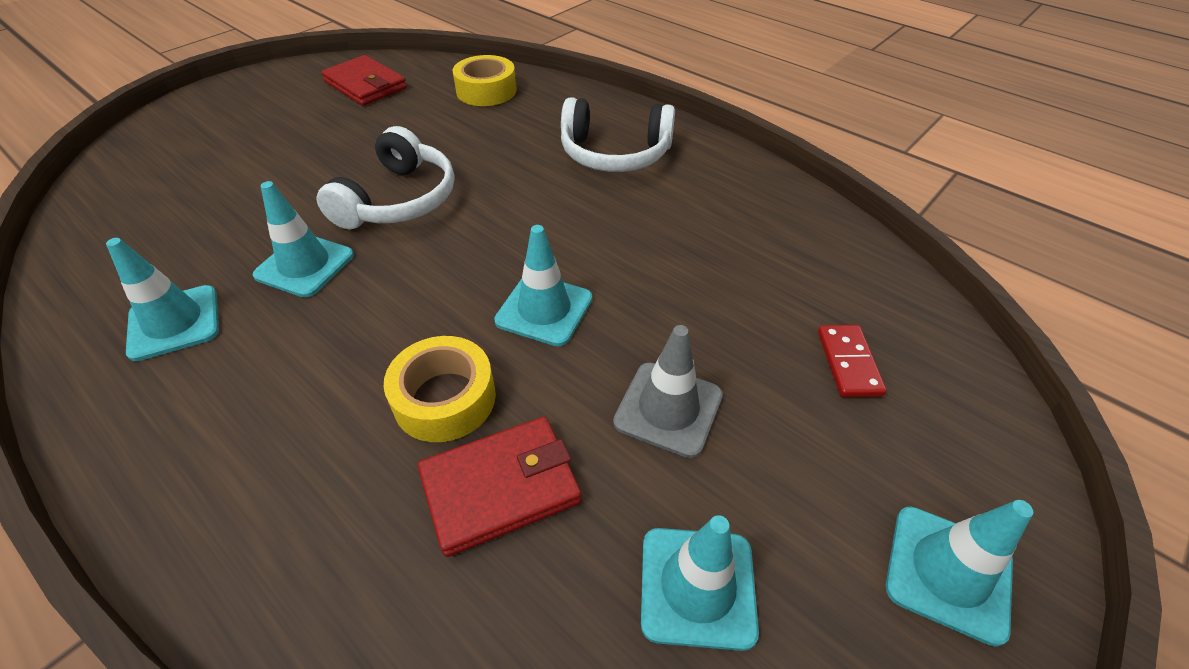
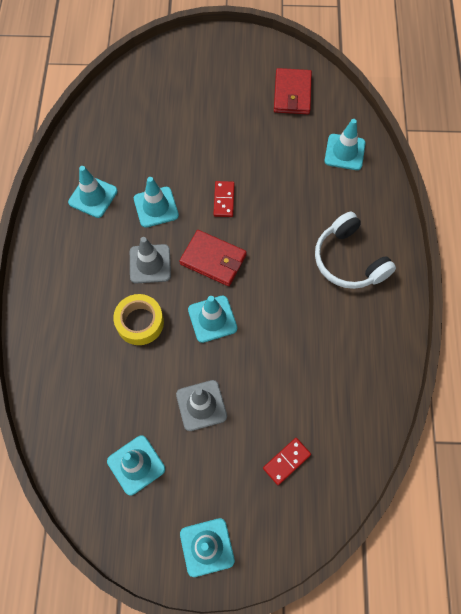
camera: 50 degrees right, 20 degrees up
white headphones [317,126,454,230] -> red domino [213,181,235,217]
red wallet [418,417,582,557] -> red wallet moved to [179,230,247,286]
yellow tape [452,55,517,106] -> turquoise traffic cone [324,119,366,170]
none -> grey traffic cone [130,237,171,284]

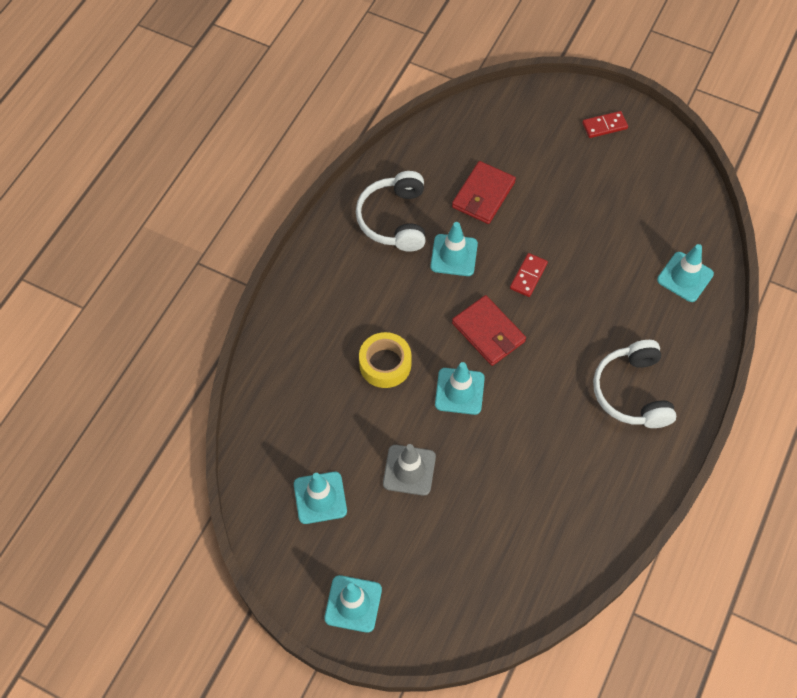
camera: 25 degrees right, 5 degrees down
turquoise traffic cone [68,166,118,218] -> white headphones [356,171,426,252]
grey traffic cone [130,237,171,284] -> none
red domino [263,438,311,485] -> red domino moved to [582,111,628,138]
red wallet [274,68,312,114] -> red wallet moved to [452,161,516,224]

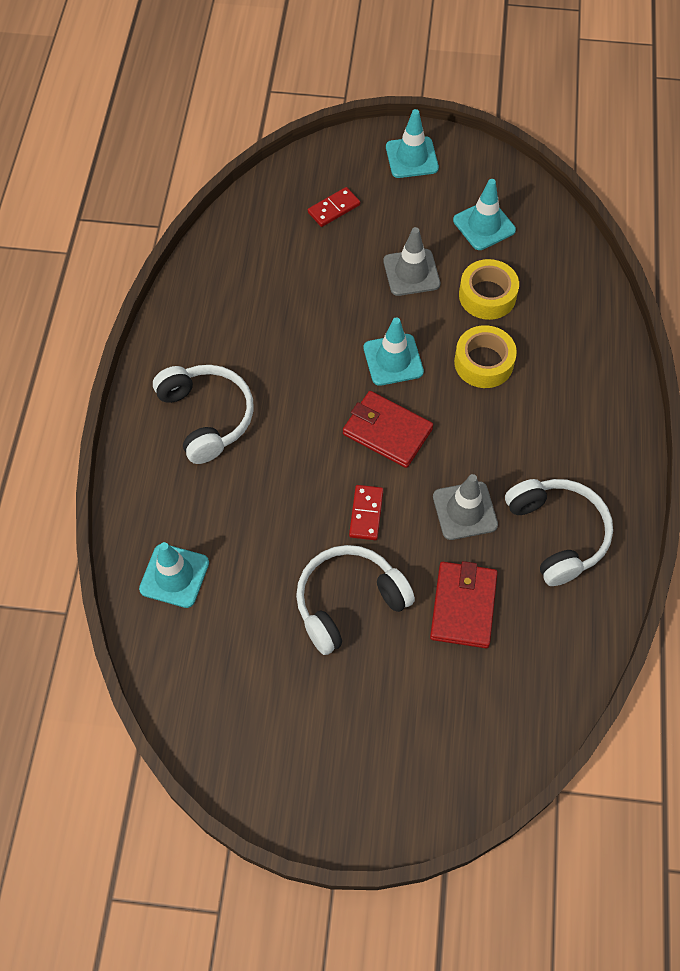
camera: 160 degrees right, 0 degrees up
turquoise traffic cone [430,222,478,276] -> grey traffic cone [433,474,498,540]
red domino [582,111,628,138] -> red domino moved to [308,187,360,227]
none -> white headphones [296,545,415,655]
none -> yellow tape [459,259,519,320]

